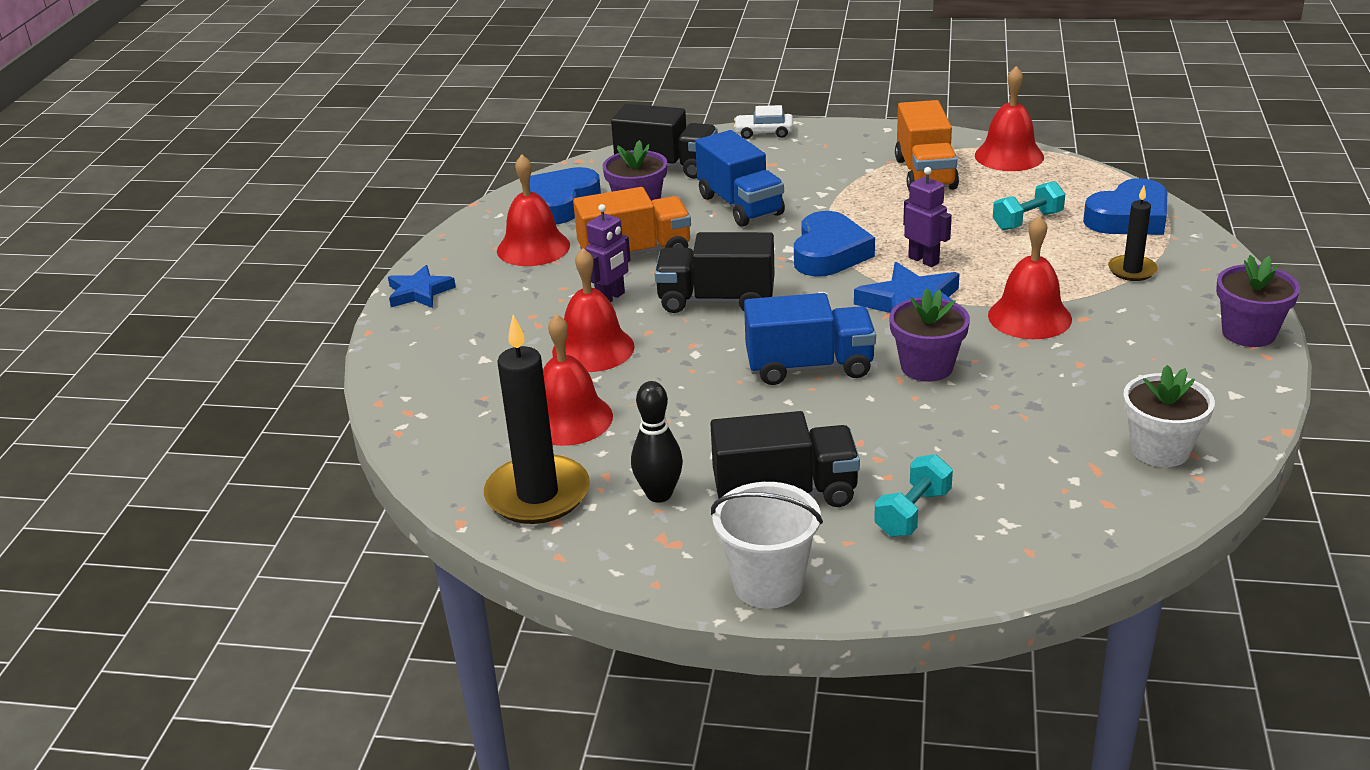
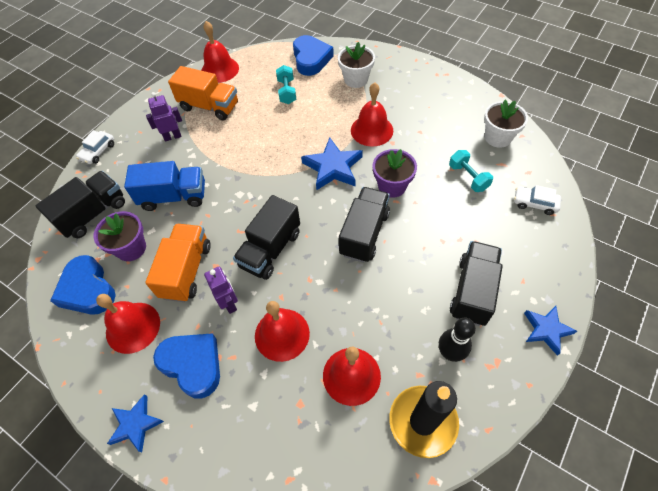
camera: 65 degrees left, 25 degrees up
white bucket [711,482,823,609] -> blue star [524,306,577,356]
blue truck [744,293,876,385] -> black truck [339,187,390,263]
blue heart [794,211,875,277] -> blue heart moved to [153,333,220,399]
turquoise dumbbell [874,454,953,537] -> turquoise dumbbell moved to [449,150,493,192]
purple robot [903,167,952,267] -> purple robot moved to [146,92,182,141]
black candle [1108,185,1158,281] -> white flower pot [338,42,375,88]
purple flower pot [1216,255,1300,347] -> none
none -> white car [514,185,561,215]

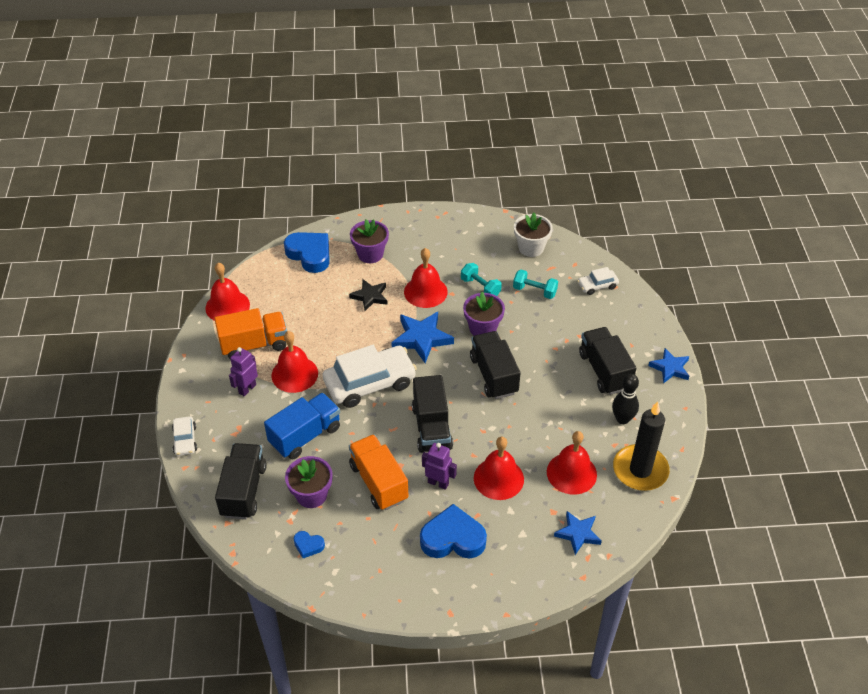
camera: 40 degrees left, 10 degrees down
blue heart [50,255,116,315] -> blue heart [293,531,325,558], size x0.48
red bell [96,294,160,354] -> red bell moved to [271,331,318,393]
blue star [107,394,164,452] -> blue star moved to [554,511,602,555]
turquoise dumbbell [276,65,296,104] -> turquoise dumbbell moved to [461,263,502,296]
white flower pot [338,42,375,88] -> purple flower pot [350,219,389,263]
none -> white car [323,345,417,408]
none -> black star [349,279,388,311]

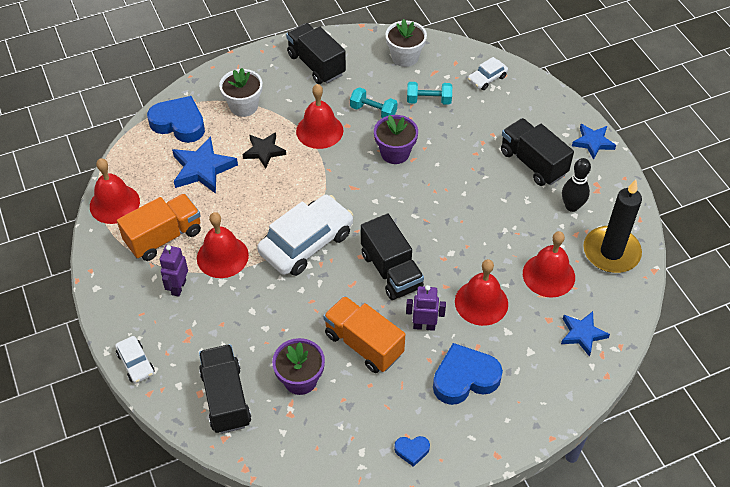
camera: 20 degrees left, 5 degrees up
blue truck [264,393,340,459] -> none
blue heart [293,531,325,558] -> blue heart moved to [394,436,430,467]
purple flower pot [350,219,389,263] -> white flower pot [219,68,262,117]
blue star [391,312,454,363] -> blue star moved to [172,136,238,194]
black truck [470,331,521,399] -> black truck moved to [286,23,346,84]

